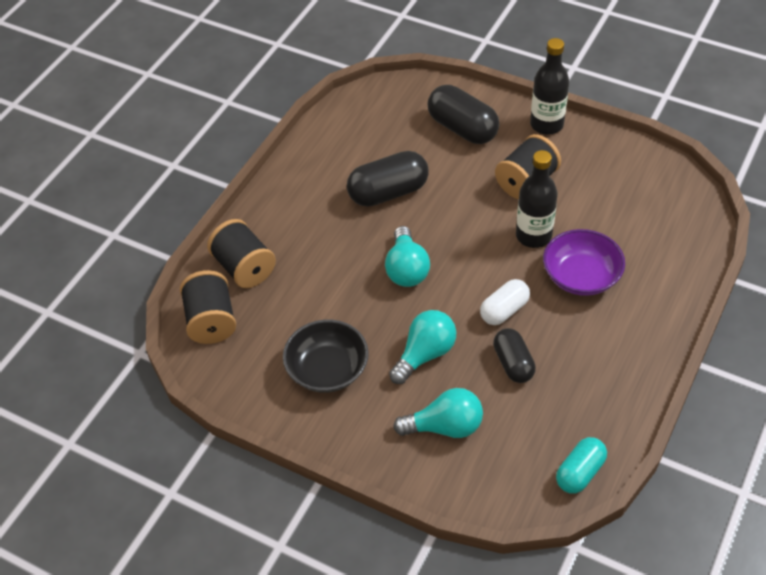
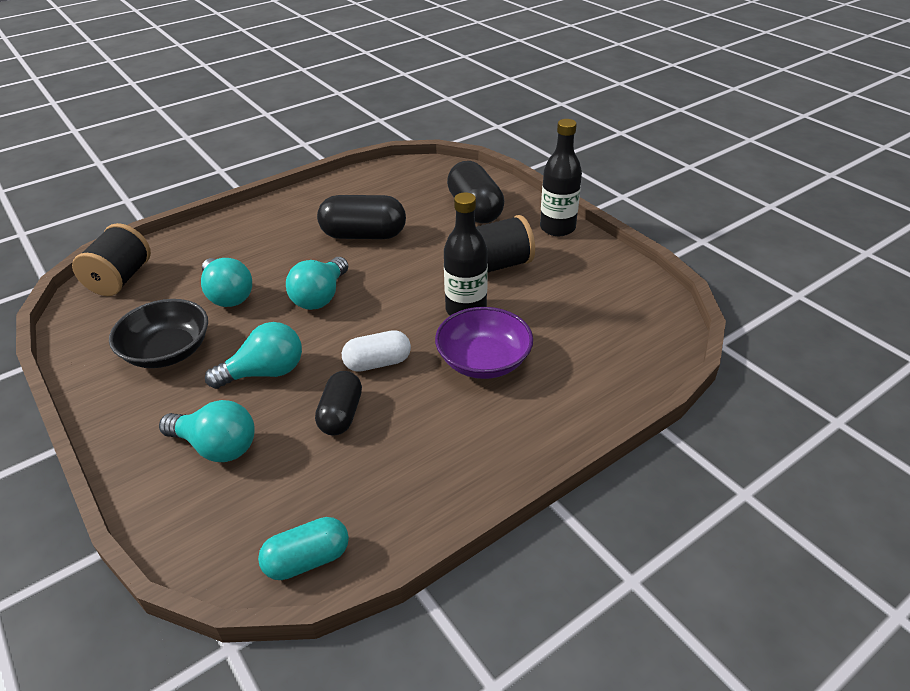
camera: 25 degrees right, 10 degrees down
black spool [207,219,276,288] -> none
none -> turquoise light bulb [201,258,252,307]

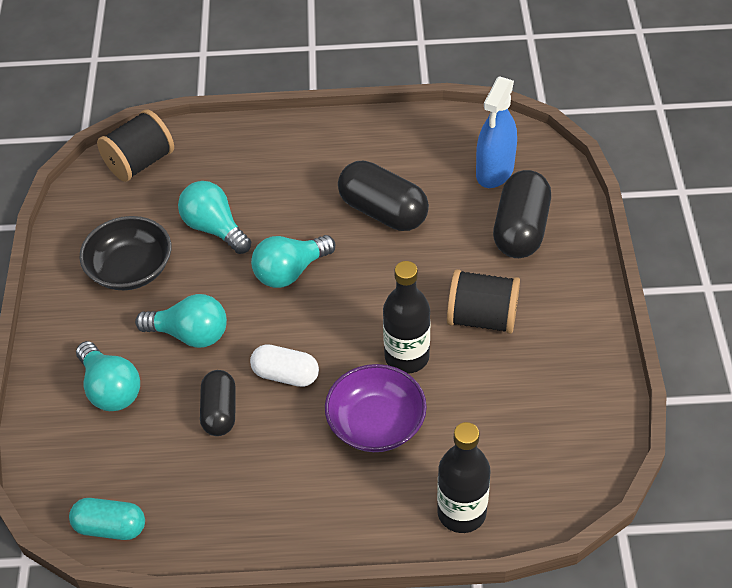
camera: 35 degrees right, 10 degrees up
turquoise light bulb [201,258,252,307] -> turquoise light bulb turned 135 degrees clockwise [178,181,251,254]
black capsule [315,371,362,435] -> black capsule turned 45 degrees counterclockwise [200,370,236,436]
black bottle [540,119,582,236] -> black bottle moved to [437,422,490,533]
none -> blue spray bottle [476,76,517,188]

